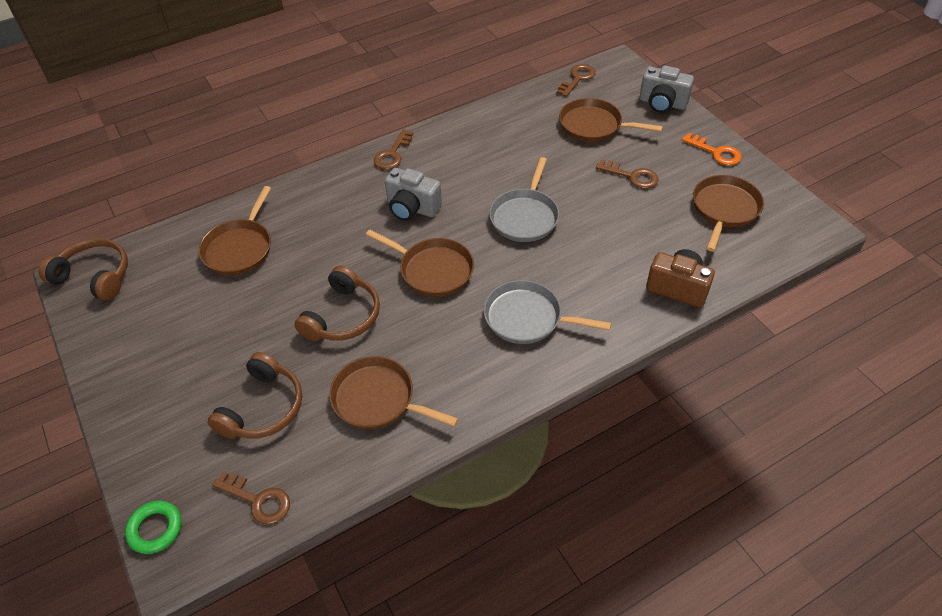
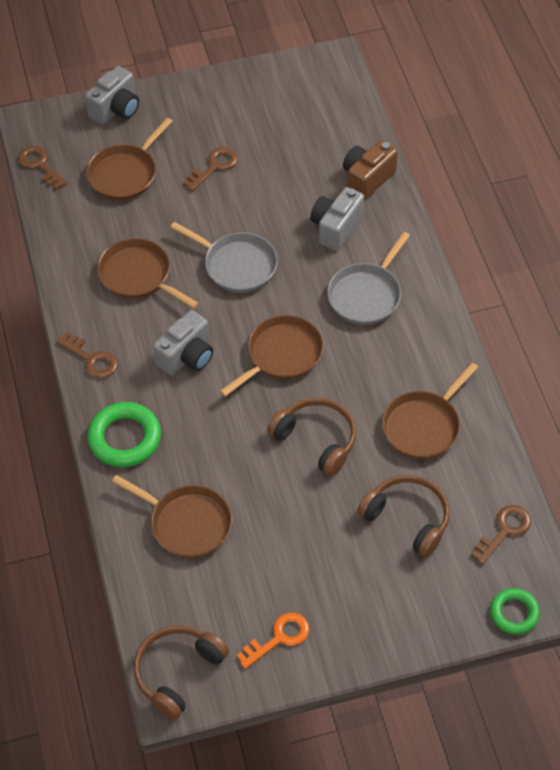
camera: 75 degrees left, 5 degrees up
orange key [682,133,742,166] -> orange key moved to [236,613,309,669]
brown pan [693,175,764,252] -> brown pan moved to [97,238,199,309]
none -> green ring [87,402,161,467]
none -> grey camera [310,187,364,251]

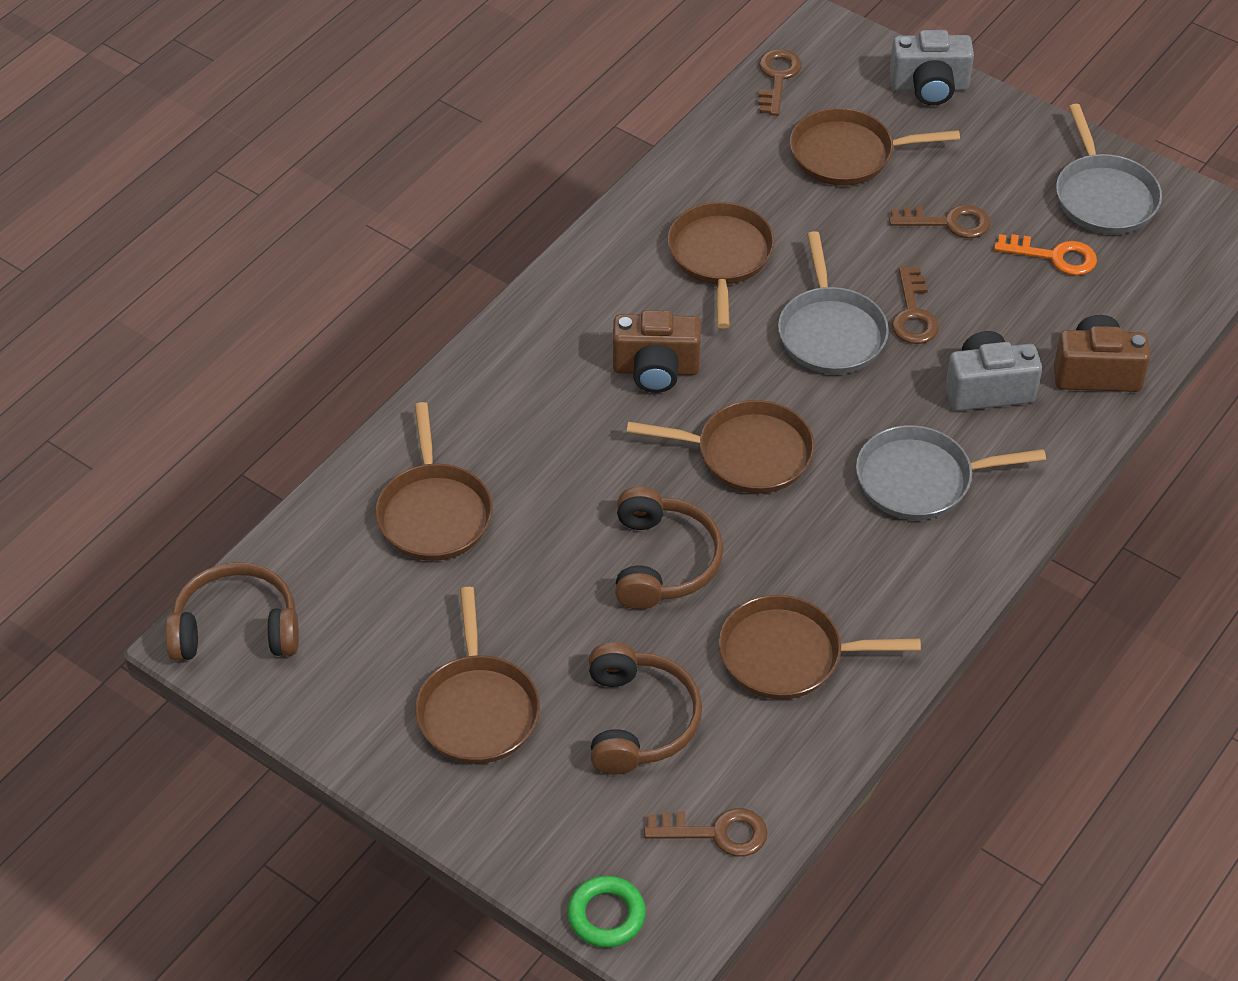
camera: 50 degrees right, 5 degrees down
brown key [56,332,118,378] -> brown key moved to [892,266,939,344]
green ring [87,402,161,467] -> none
grey camera [153,310,213,376] -> brown camera [613,310,701,393]
orange key [236,613,309,669] -> orange key moved to [994,234,1097,276]
none -> brown pan [415,587,540,764]
none -> grey pan [1056,104,1162,234]

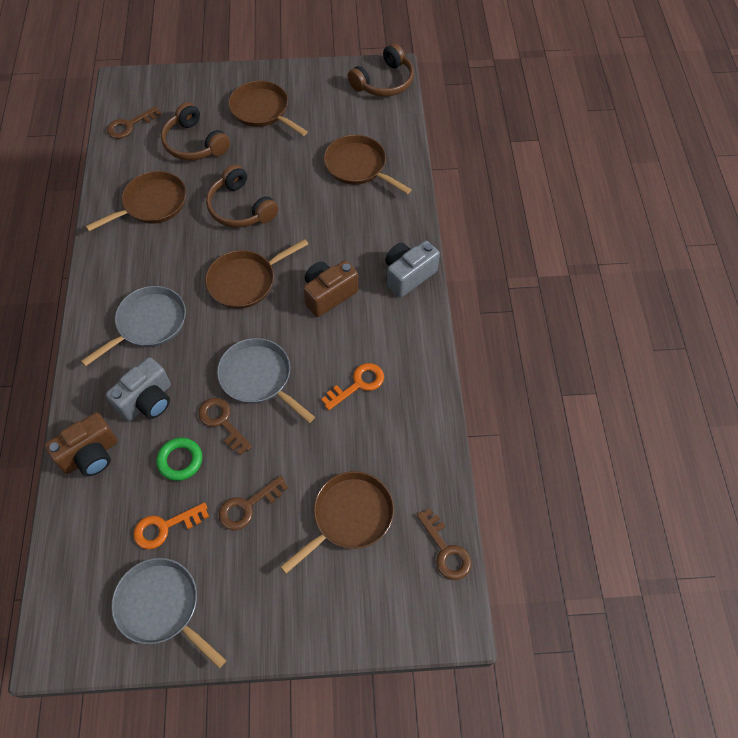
camera: 140 degrees right, 10 degrees up
green ring [567,876,646,948] -> green ring moved to [156,438,202,481]
brown pan [668,202,775,329] -> orange key [321,363,384,410]
grey camera [890,30,974,105] -> grey camera moved to [385,241,440,298]

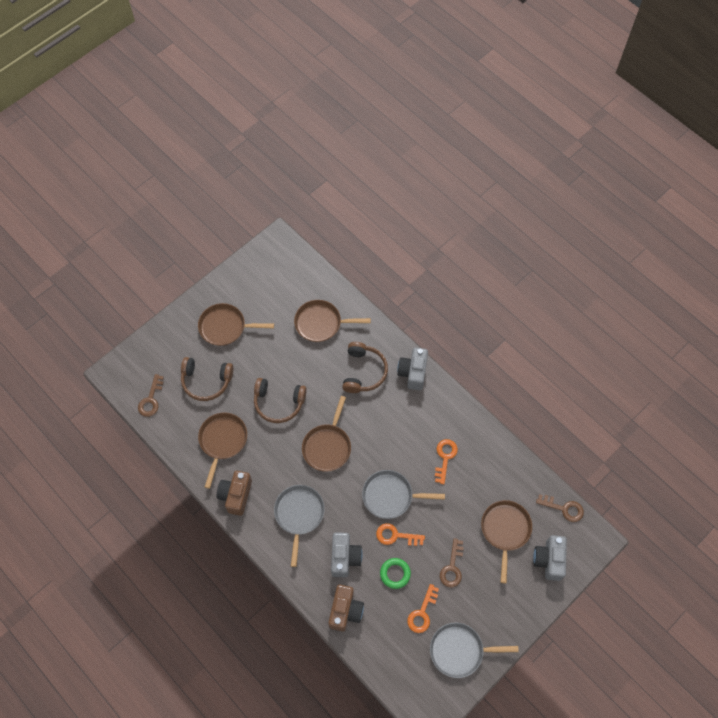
camera: 40 degrees left, 5 degrees up
brown key [198,398,252,455] -> orange key [376,523,425,546]
brown camera [303,260,358,317] -> brown camera moved to [217,471,252,516]
brown headphones [348,43,414,97] -> brown headphones moved to [342,342,388,393]
none -> grey camera [533,535,567,581]

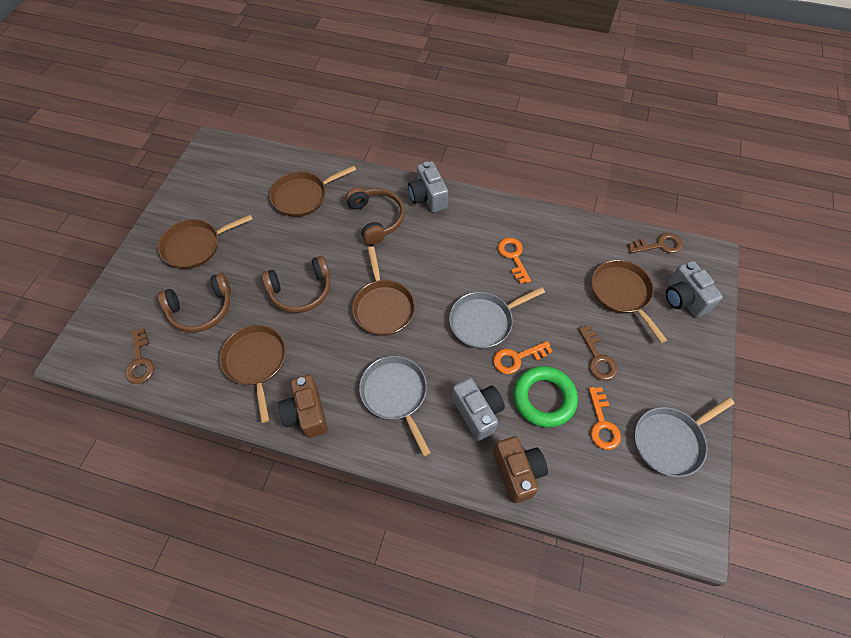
camera: 30 degrees left, 5 degrees down
green ring [380,558,411,589] -> green ring [513,366,578,428], size x1.59

